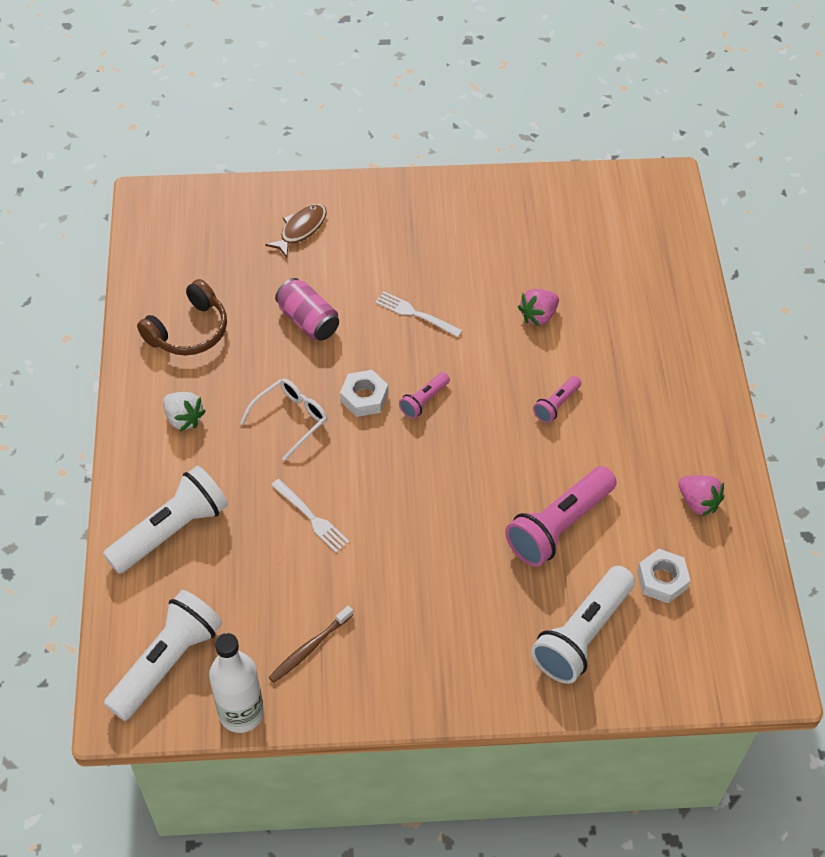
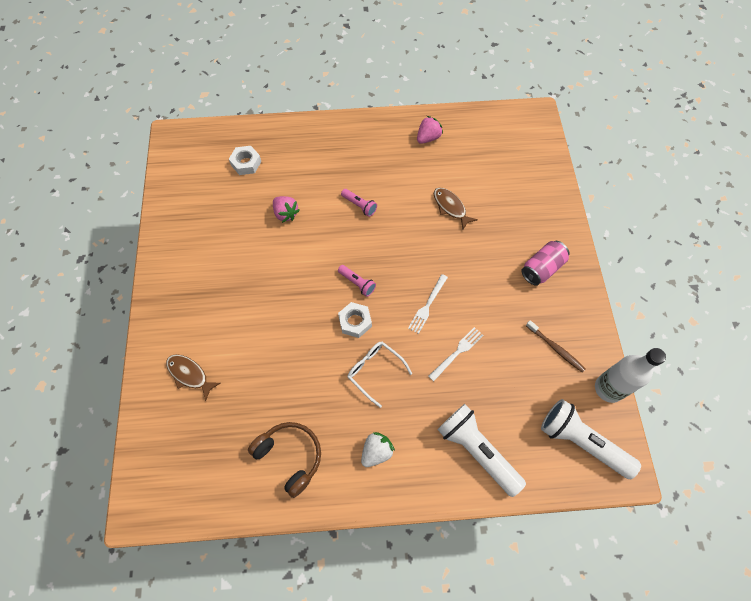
camera: 90 degrees left, 10 degrees up
pink can [275,278,339,341] -> pink can moved to [522,241,569,286]
white fork [375,291,463,337] -> white fork moved to [408,274,448,334]
pink flashlight [505,466,617,567] -> brown fish [434,188,478,230]
white flashlight [531,566,635,684] -> none
white nut [637,549,691,603] -> white nut moved to [229,146,261,175]

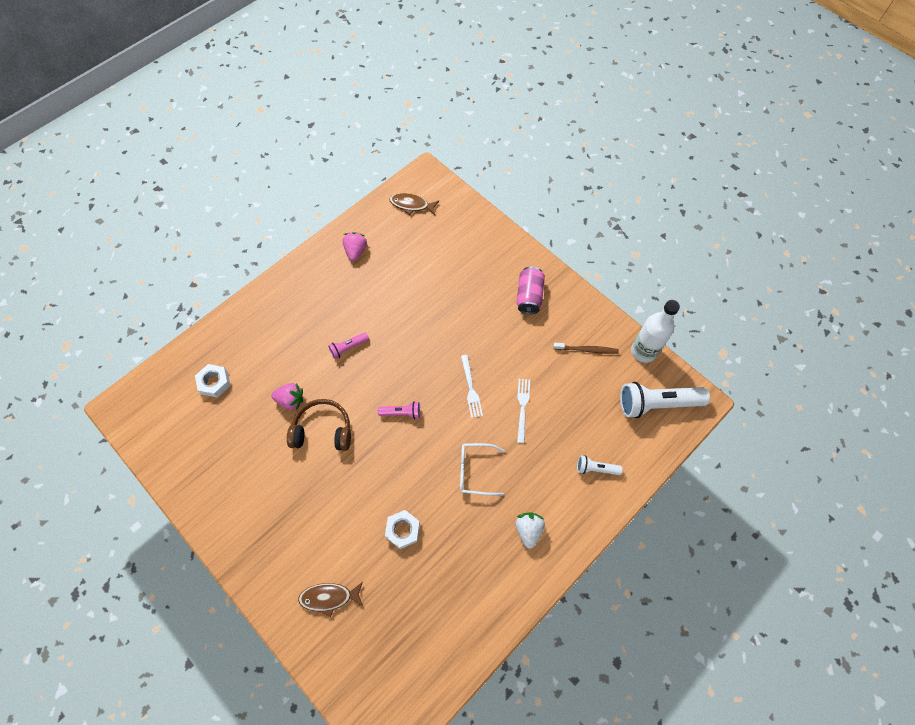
camera: 40 degrees left, 0 degrees up
brown headphones [248,422,321,498] -> brown headphones moved to [287,399,351,451]
white nut [338,302,372,338] -> white nut moved to [385,510,420,549]
pink flashlight [341,189,377,217] -> pink flashlight turned 150 degrees clockwise [328,332,369,359]
brown fish [434,188,478,230] -> brown fish moved to [390,193,439,215]
white flashlight [437,404,526,497] -> white flashlight [577,455,622,475], size x0.49

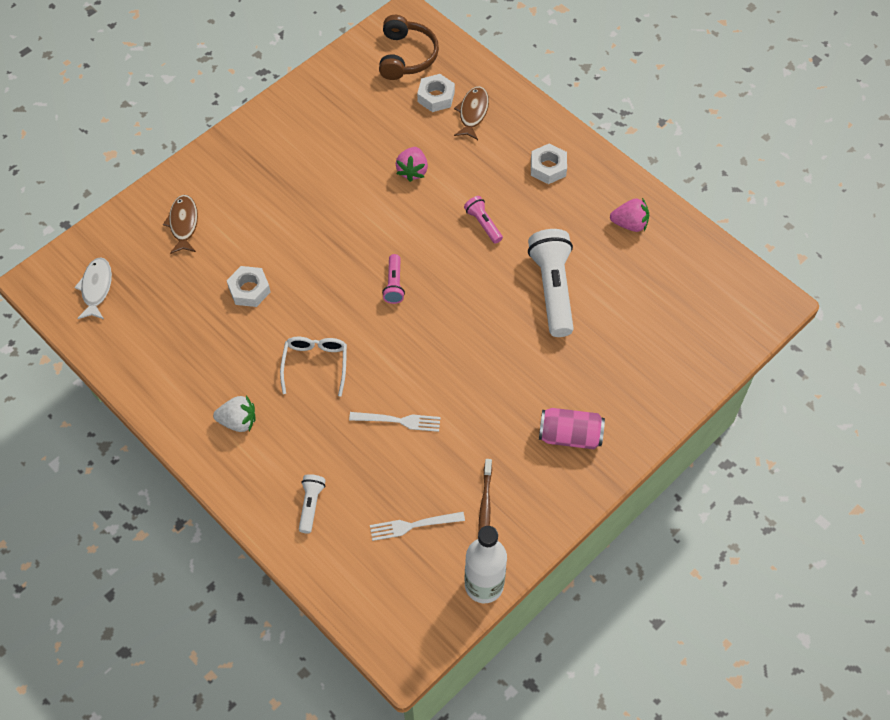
camera: 90 degrees right, 5 degrees down
brown headphones [287,399,351,451] -> brown headphones moved to [379,15,439,80]
brown fish [390,193,439,215] -> brown fish moved to [454,86,489,140]
white fork [461,355,483,418] -> white fork moved to [370,512,465,541]
white flashlight [620,382,710,418] -> white flashlight moved to [528,229,574,337]
none -> white fish [74,257,112,319]
none -> white nut [531,144,567,184]

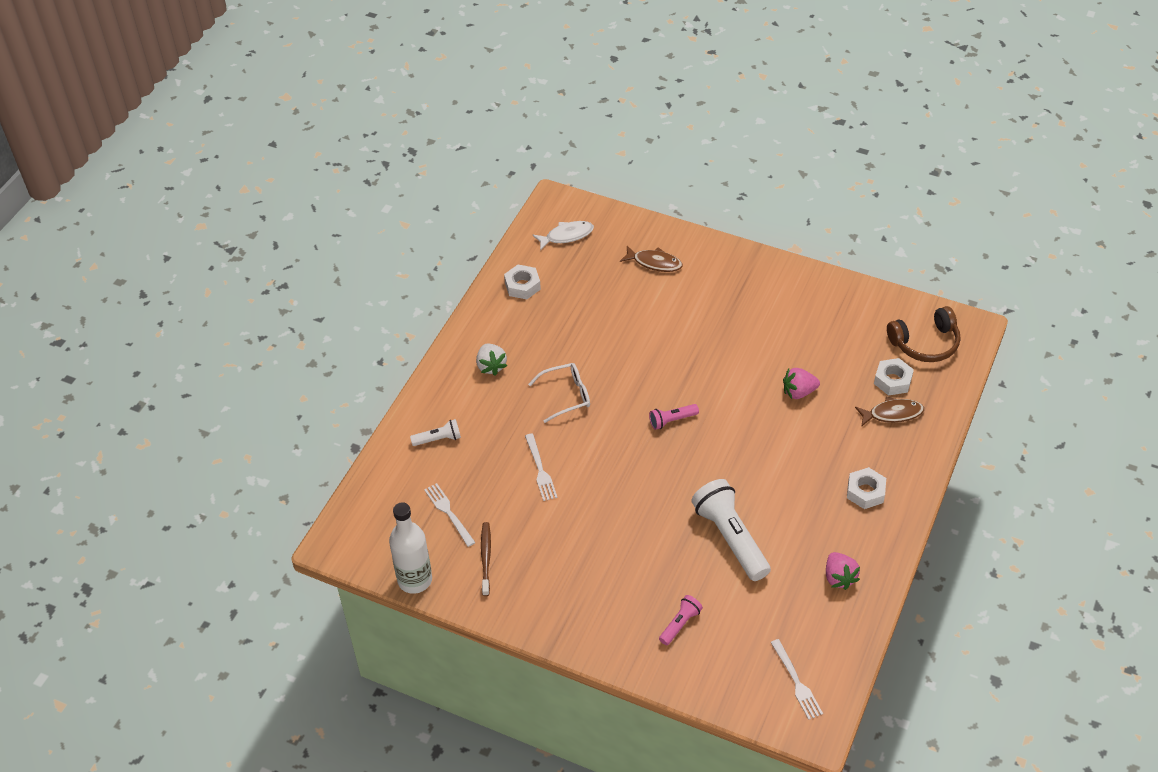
camera: 70 degrees right, 10 degrees down
brown fish [163,195,198,254] -> brown fish turned 45 degrees clockwise [620,246,683,272]
white nut [227,266,271,307] -> white nut moved to [504,265,541,299]
pink flashlight [464,196,503,244] -> pink flashlight moved to [659,595,703,645]
brown toothbrush [478,459,492,533] -> brown toothbrush turned 105 degrees clockwise [481,522,491,596]
white flashlight [528,229,574,337] -> white flashlight turned 90 degrees counterclockwise [691,479,771,581]
pink can [539,408,605,449] -> none
none -> white fork [770,639,823,720]

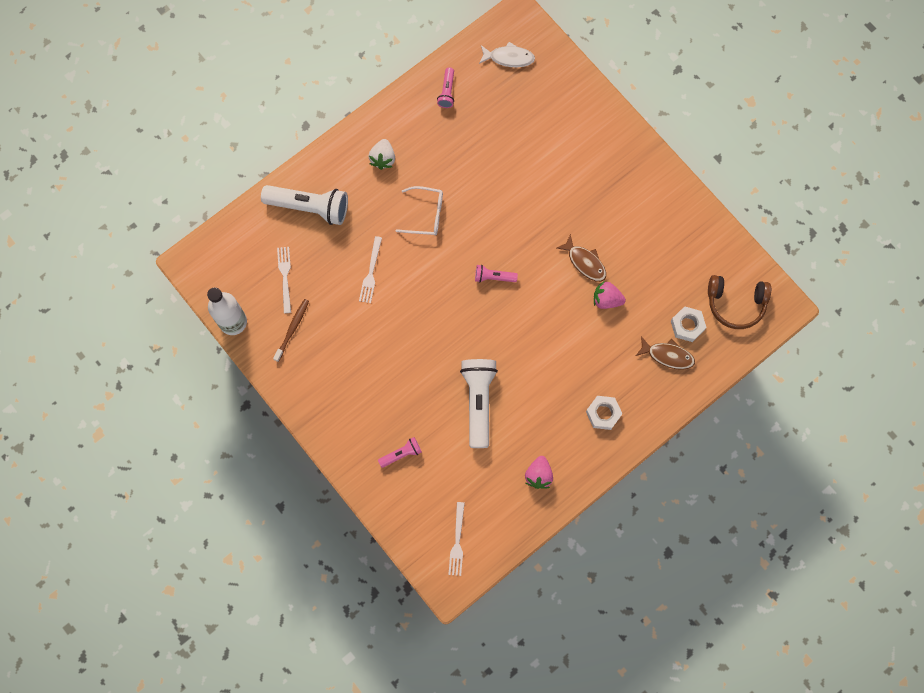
camera: 25 degrees right, 25 degrees up
white flashlight [410,419,461,446] -> white flashlight [261,185,348,225], size x2.03
white nut [504,265,541,299] -> pink flashlight [437,67,454,108]
brown fish [620,246,683,272] -> brown fish moved to [557,234,606,282]

